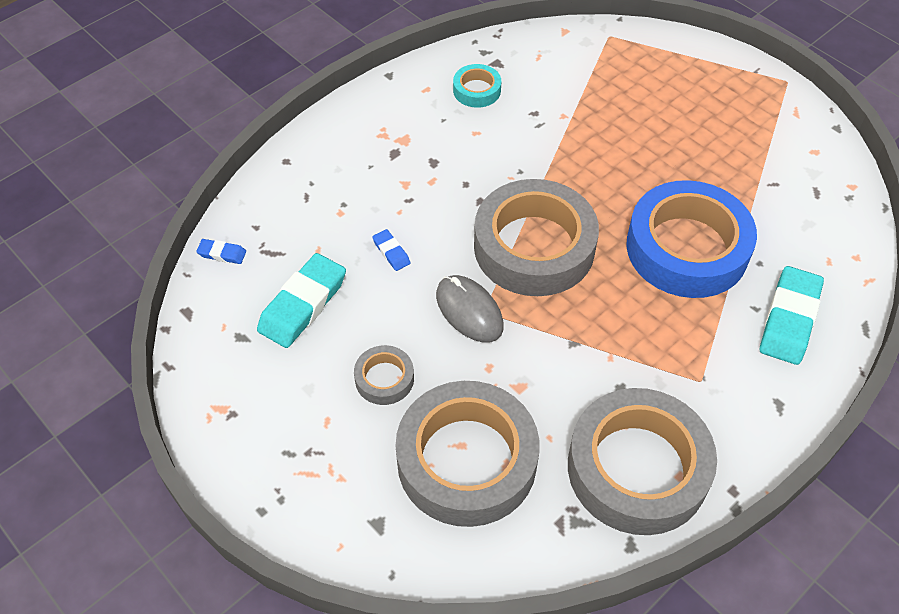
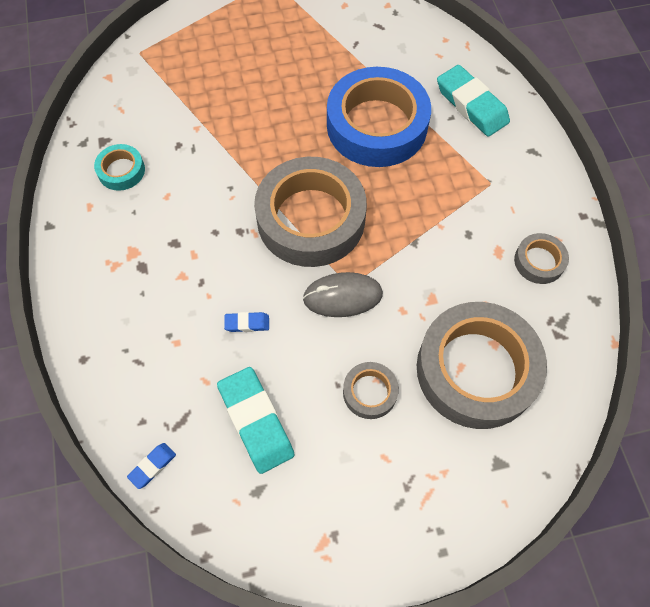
camera: 60 degrees left, 10 degrees up
grey tape [568,388,717,535] -> grey tape [514,233,569,284], size x0.45

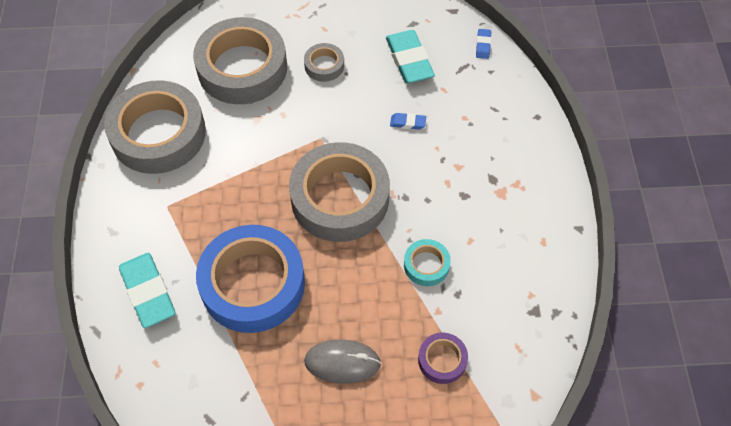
camera: 170 degrees left, 5 degrees down
turquoise tape [94,144,145,191] -> turquoise tape moved to [404,239,451,286]
blue eraser [127,443,176,489] -> blue eraser turned 45 degrees counterclockwise [476,29,491,59]
grey mouse [303,272,383,317] -> grey mouse moved to [304,340,381,384]
grey tape [514,233,569,284] -> grey tape [104,80,206,174], size x2.24
none -> purple tape [418,333,468,384]

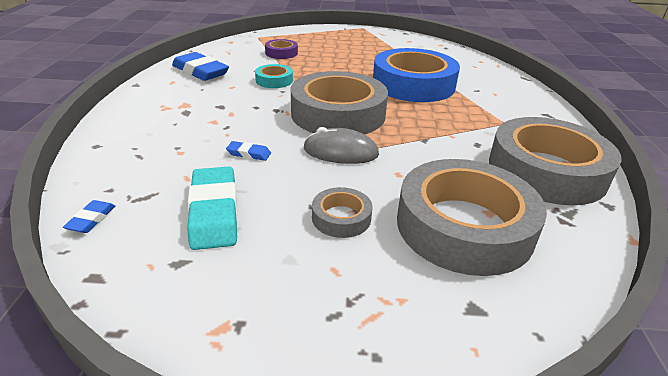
camera: 175 degrees left, 25 degrees down
turquoise eraser [119,253,175,328] -> none
grey mouse [304,340,381,384] -> grey mouse moved to [304,127,379,164]
none -> blue eraser [172,52,229,81]

